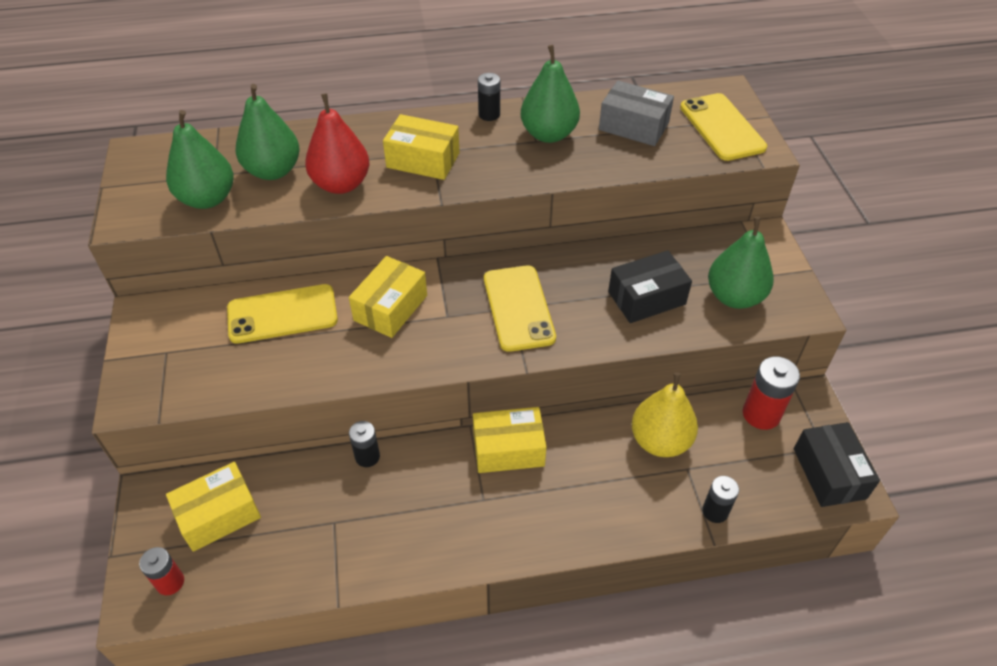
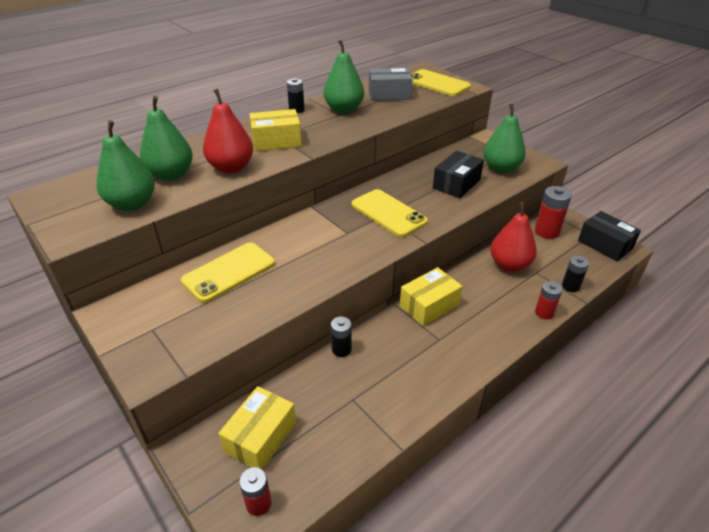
camera: 30 degrees left, 10 degrees down
yellow box [349,256,427,338] -> none
yellow pear [631,372,698,457] -> red pear [490,203,537,272]
none -> red battery [535,281,563,319]

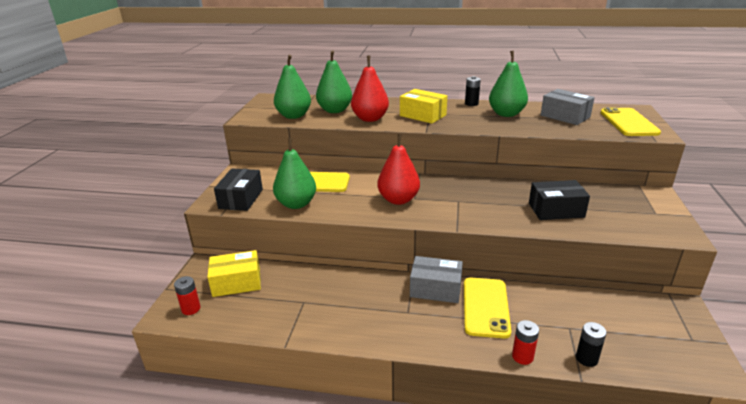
camera: 50 degrees right, 10 degrees down
black battery [331,317,352,357] -> none
yellow phone [352,189,428,237] -> yellow phone moved to [464,277,511,338]
yellow box [400,267,462,326] -> grey box [410,256,463,303]
green pear [484,104,526,173] -> green pear moved to [273,138,316,209]
red pear [490,203,537,272] -> red pear moved to [377,134,420,205]
red battery [535,186,572,239] -> none
black box [578,211,641,261] -> black box moved to [214,169,263,211]

